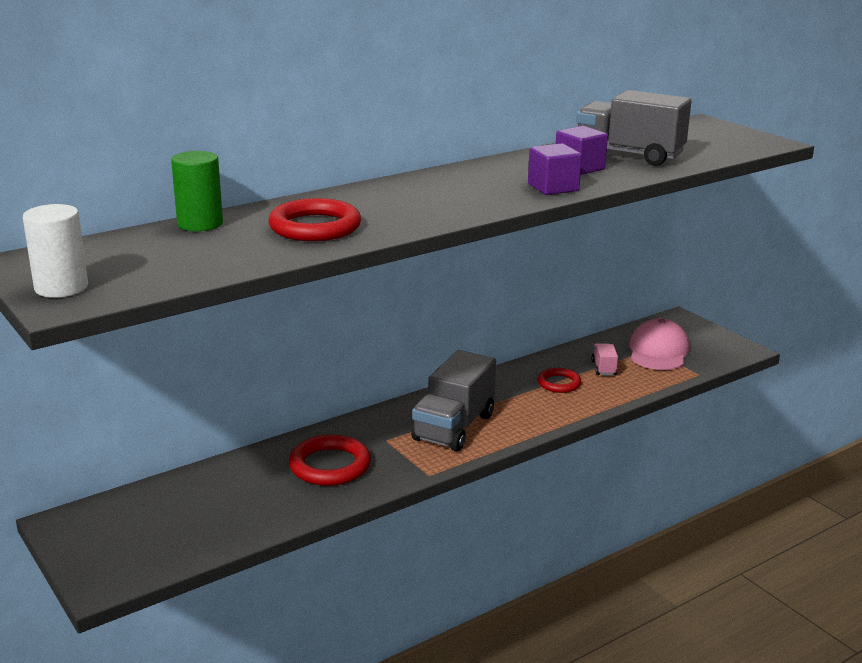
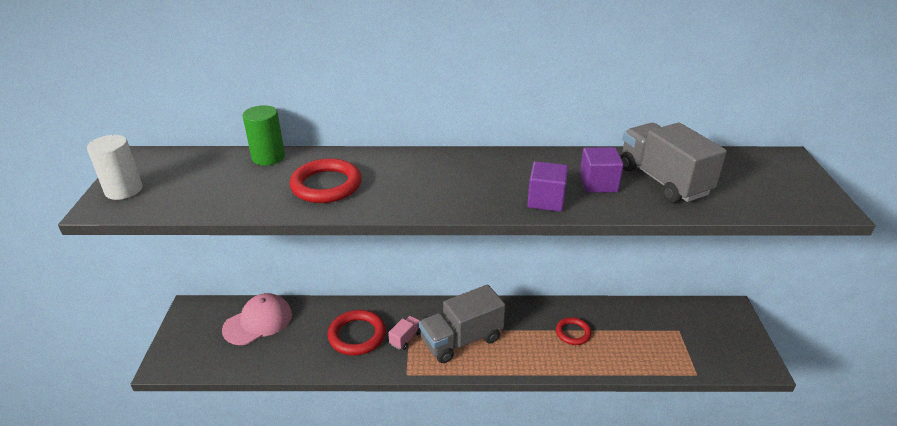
camera: 35 degrees right, 10 degrees up
pink truck [591,343,618,375] -> pink truck moved to [388,316,421,350]
pink cap [629,318,690,370] -> pink cap moved to [222,293,292,345]

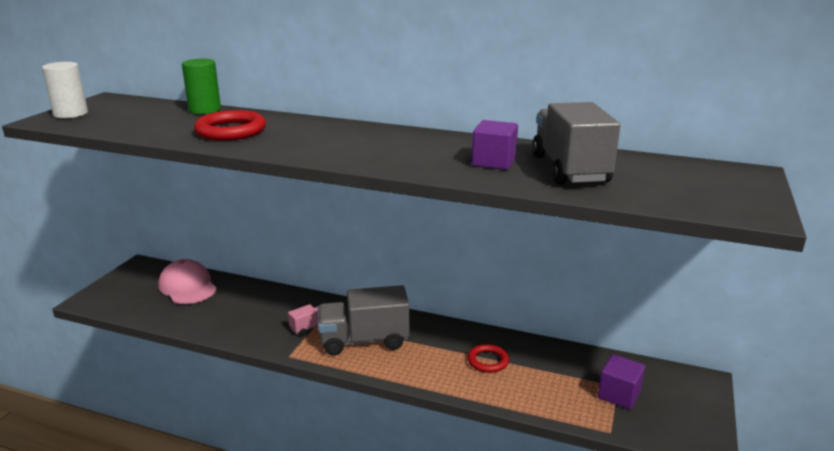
camera: 20 degrees right, 10 degrees down
pink cap [222,293,292,345] -> pink cap turned 105 degrees counterclockwise [158,259,217,304]
red ring [328,310,386,356] -> none
purple cube [527,161,568,212] -> purple cube moved to [598,354,645,410]

